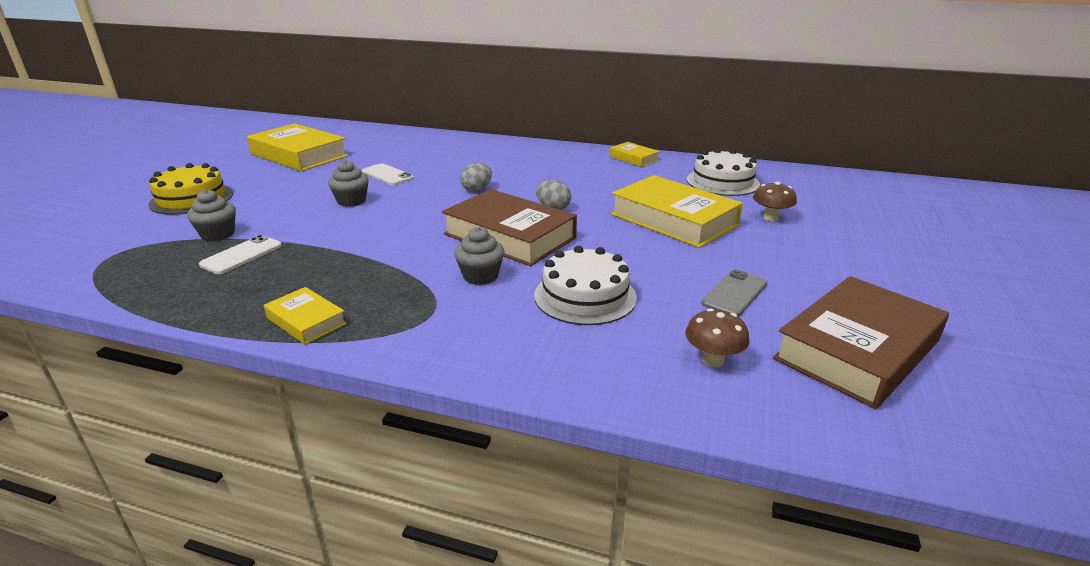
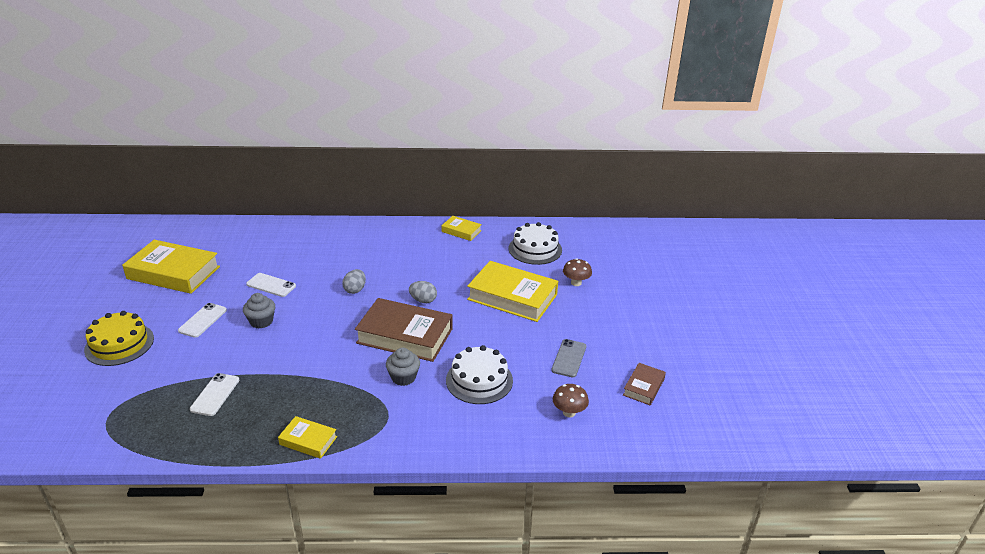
camera: 20 degrees left, 5 degrees up
grey cupcake [187,189,236,241] -> none
brown book [773,276,949,409] -> brown book [623,363,666,405], size x0.50
none -> white phone [178,303,227,338]

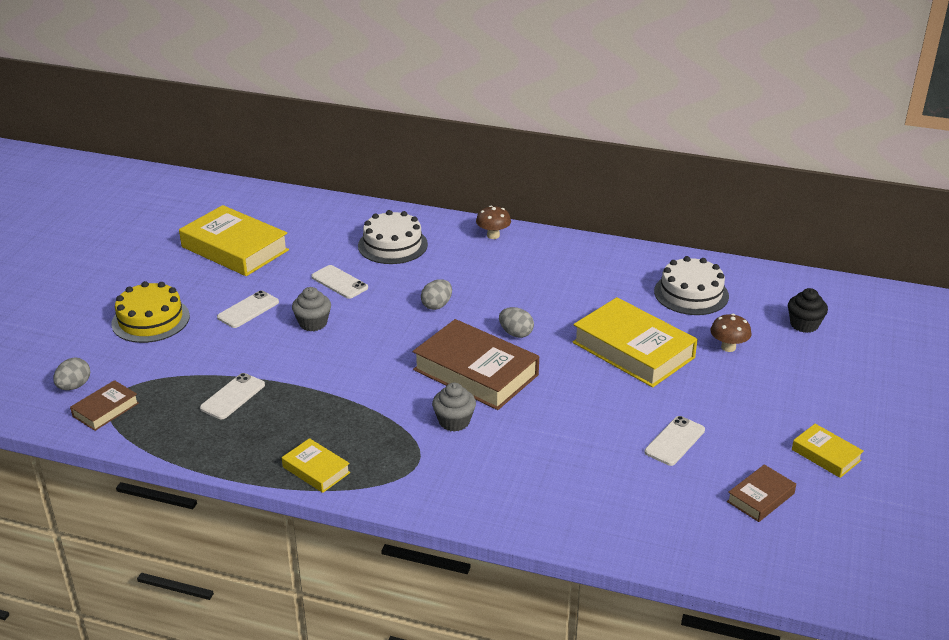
camera: 20 degrees right, 0 degrees up
yellow book [442,216,482,241] -> yellow book moved to [792,424,864,478]
white cake [446,345,513,404] -> white cake moved to [358,210,428,264]
grey phone [551,339,586,377] -> white phone [645,416,705,466]
brown mushroom [553,384,589,417] -> brown mushroom moved to [476,206,511,239]
none -> grey egg [53,358,90,390]
none -> brown book [70,380,139,431]
none -> black cupcake [788,288,828,333]

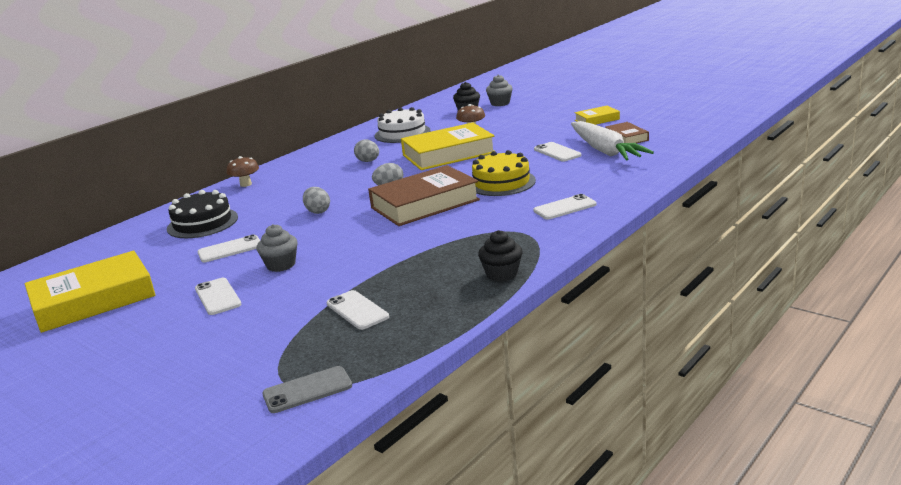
camera: 65 degrees left, 10 degrees down
grey egg [53,358,90,390] -> grey egg moved to [354,139,379,162]
brown book [70,380,139,431] -> grey phone [262,366,352,413]
yellow cake [112,281,190,343] -> yellow cake moved to [472,150,536,196]
yellow book [282,438,350,493] -> black cupcake [478,230,522,282]
white cake [358,210,428,264] -> black cake [167,190,238,238]
grey cupcake [432,383,476,432] -> grey cupcake moved to [486,75,513,106]
none -> white phone [533,194,597,219]
none -> white carrot [571,121,654,161]

